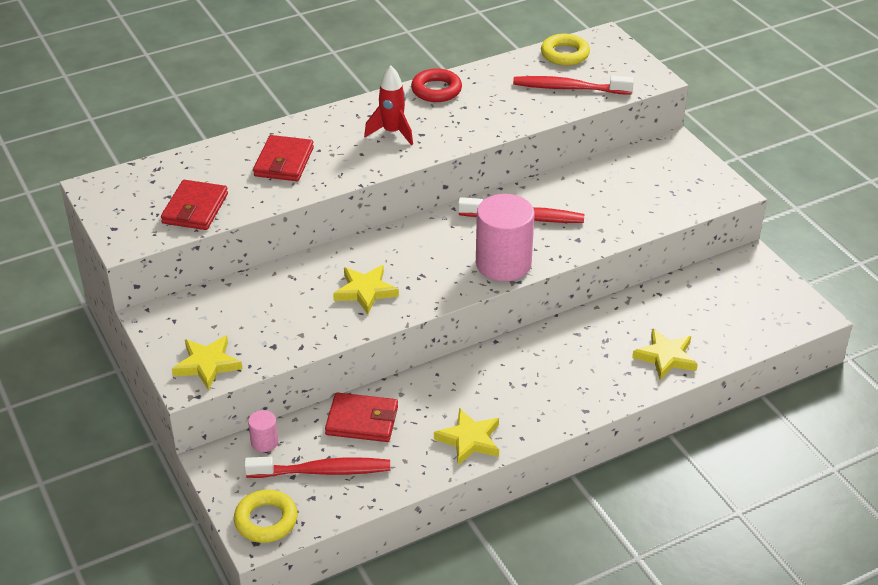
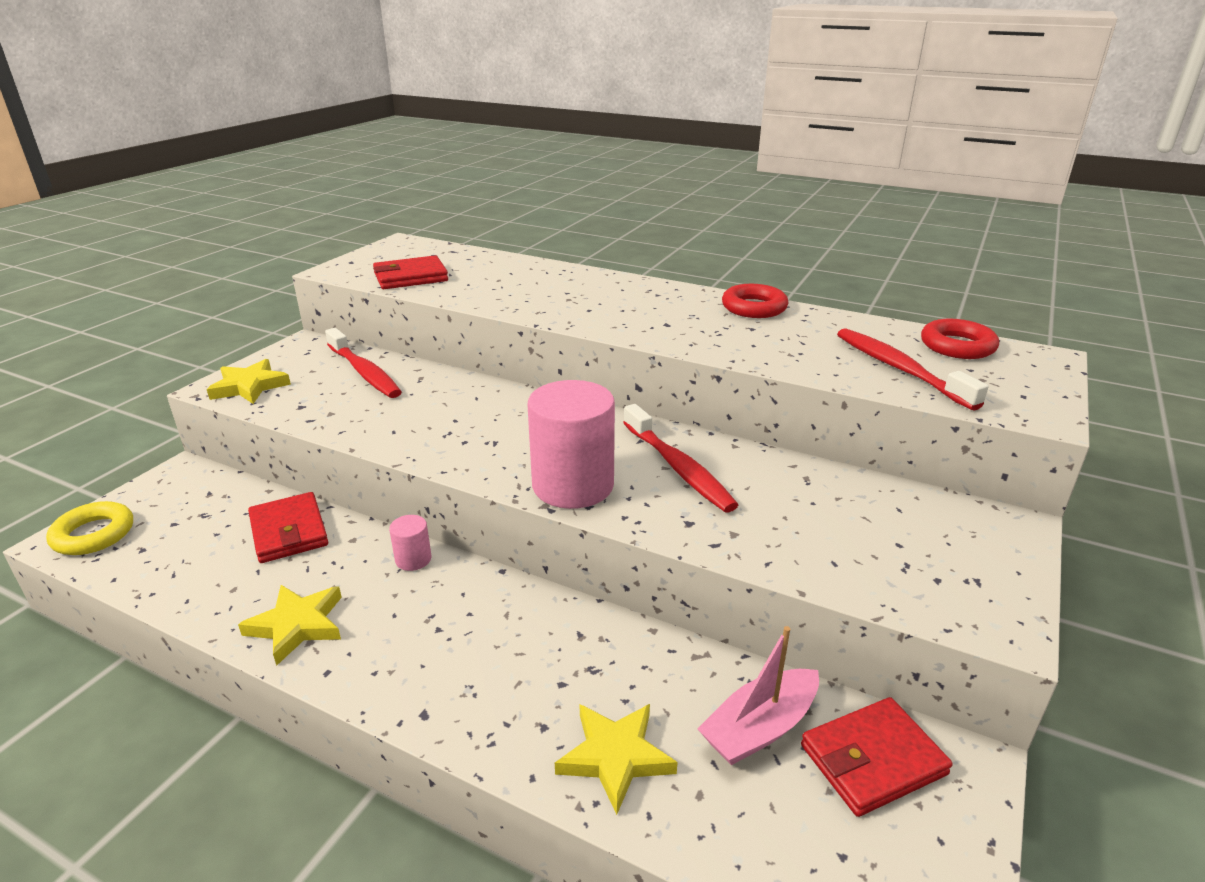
camera: 55 degrees right, 10 degrees down
red toothbrush [244,457,390,478] -> red toothbrush moved to [325,328,402,398]
pink cylinder [248,410,278,452] -> pink cylinder moved to [389,515,431,571]
red wallet [253,135,314,181] -> red wallet moved to [801,697,953,817]
yellow star [333,265,399,314] -> none
red rocket [364,66,413,145] -> none
yellow ring [541,34,590,66] -> red ring [921,319,999,359]
none -> pink boat [698,626,819,765]

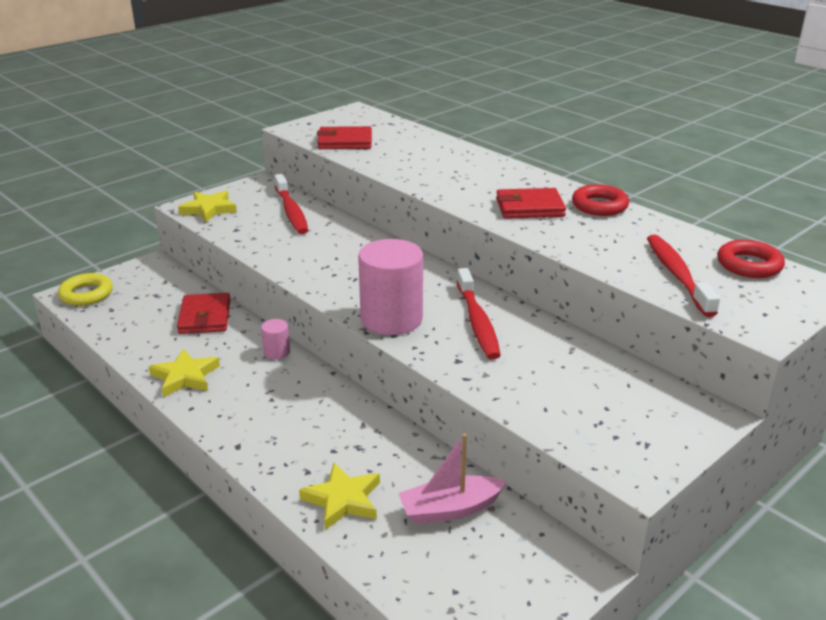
camera: 20 degrees right, 0 degrees up
red wallet [801,697,953,817] -> red wallet moved to [496,188,566,219]

